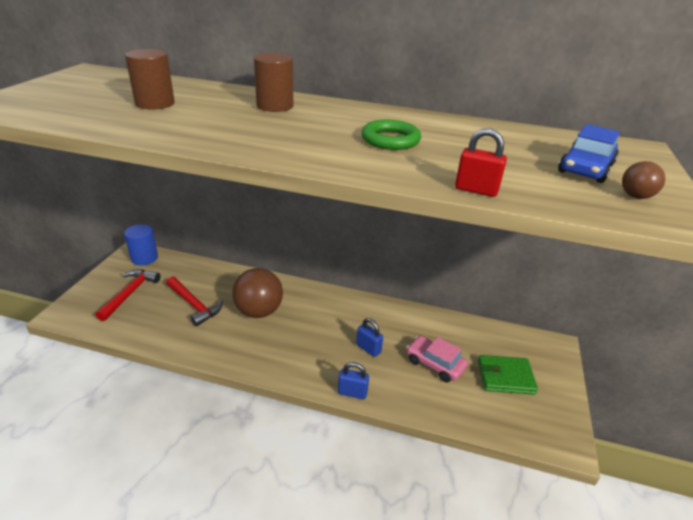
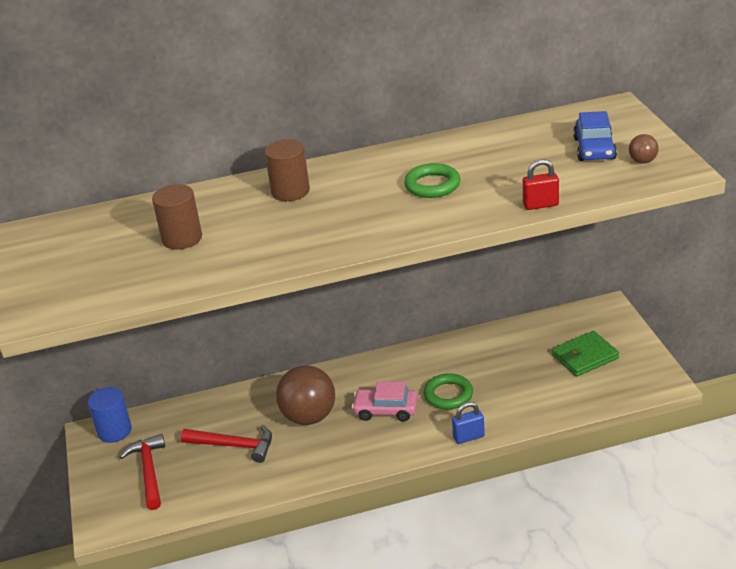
camera: 25 degrees left, 0 degrees up
blue padlock [356,318,383,357] -> green ring [424,373,473,409]
pink car [406,336,468,383] -> pink car moved to [352,382,418,421]

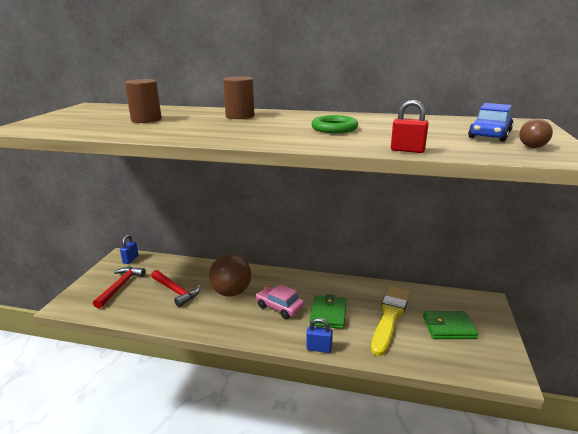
camera: 25 degrees right, 10 degrees down
blue cylinder [88,387,132,443] -> blue padlock [120,235,139,264]
green ring [424,373,473,409] -> green wallet [309,294,347,329]
none -> yellow brush [371,286,410,356]

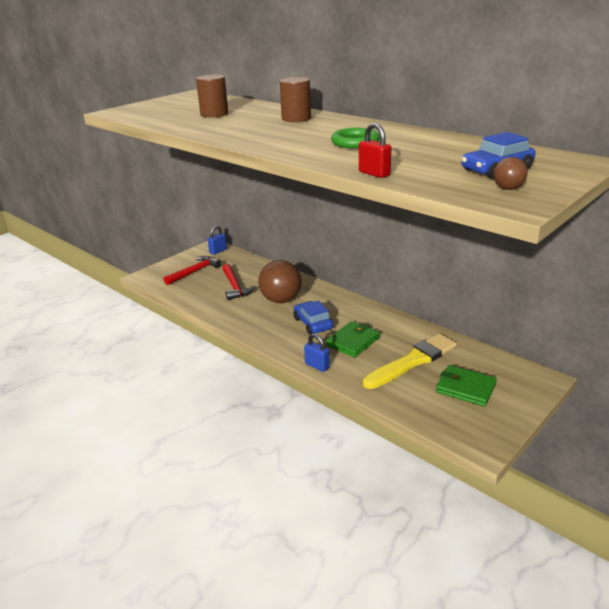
camera: 30 degrees right, 5 degrees up
pink car [256,284,304,319] -> blue car [294,301,333,335]

